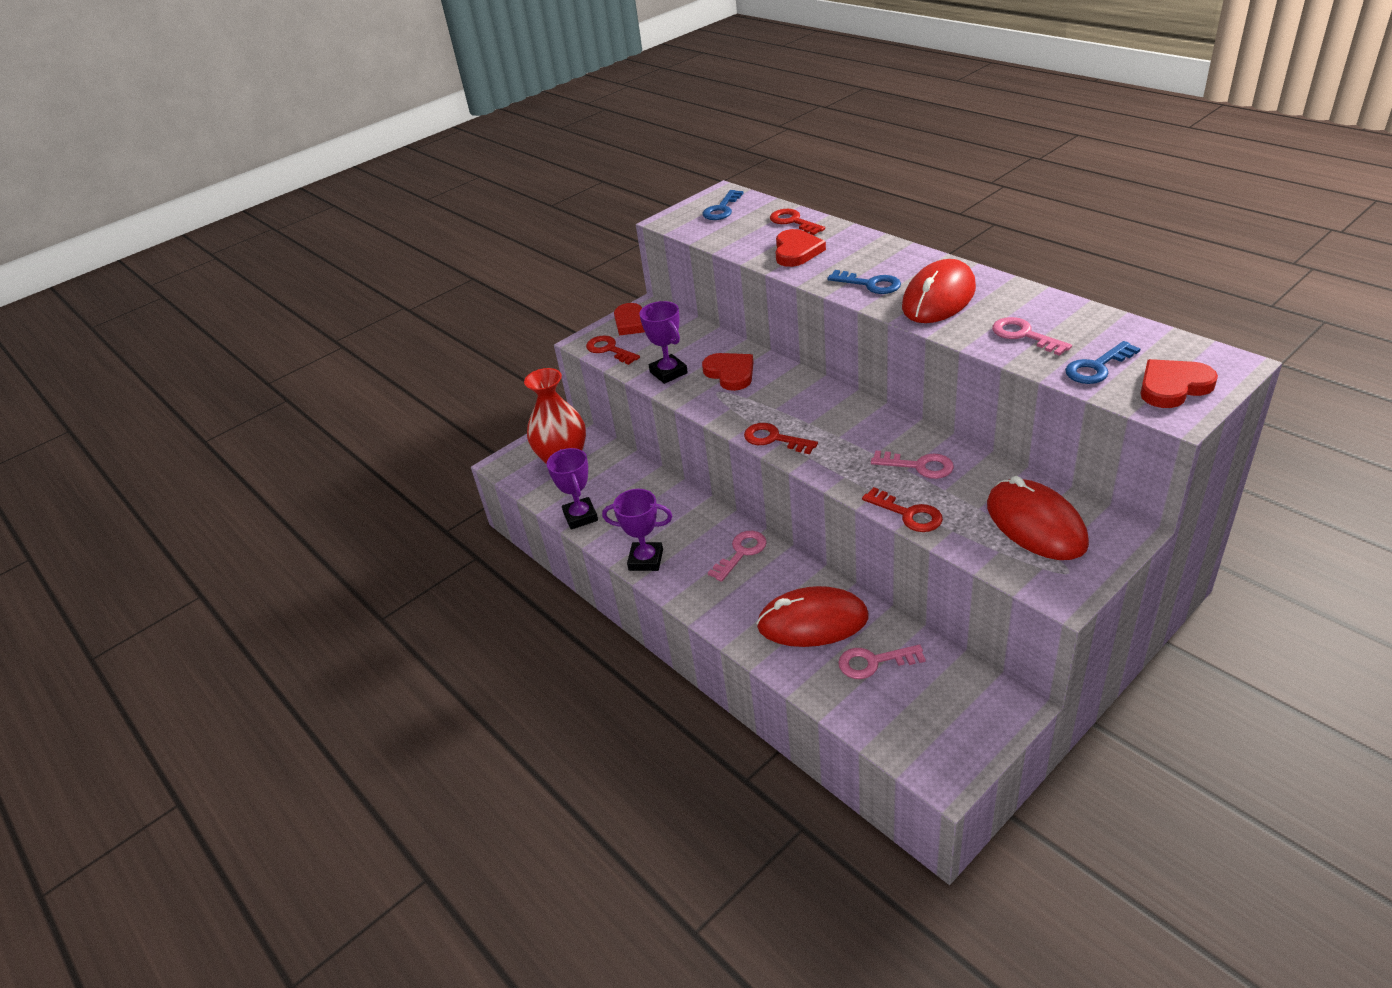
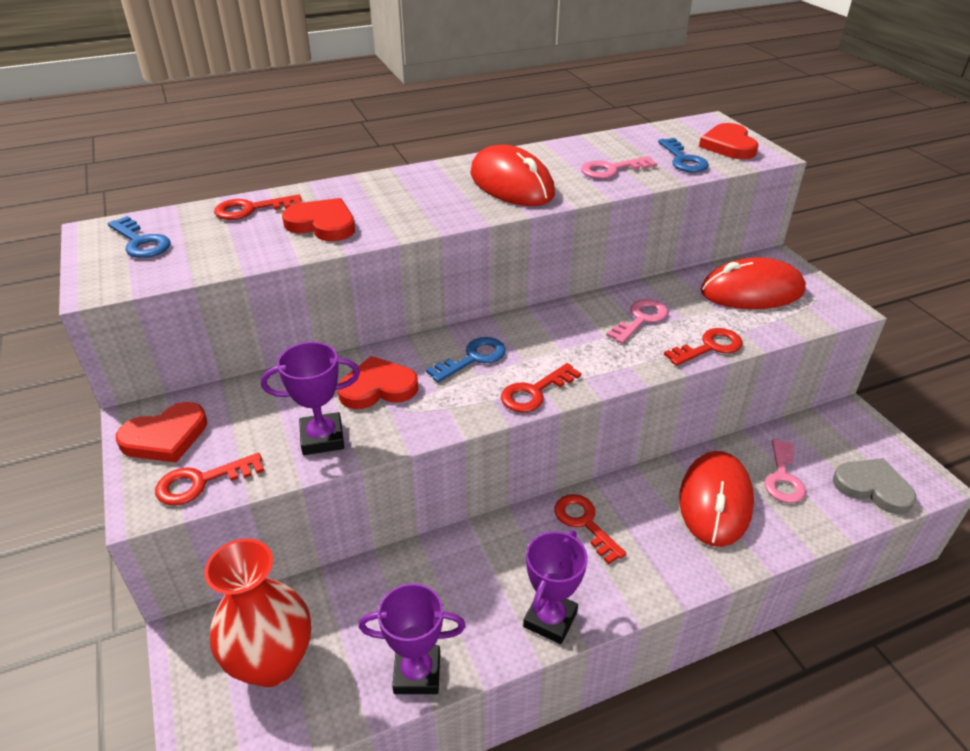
camera: 75 degrees left, 0 degrees up
pink key [708,531,767,582] -> red key [554,494,626,564]
blue key [827,270,901,294] -> blue key moved to [426,337,506,383]
none -> grey heart [833,458,916,514]

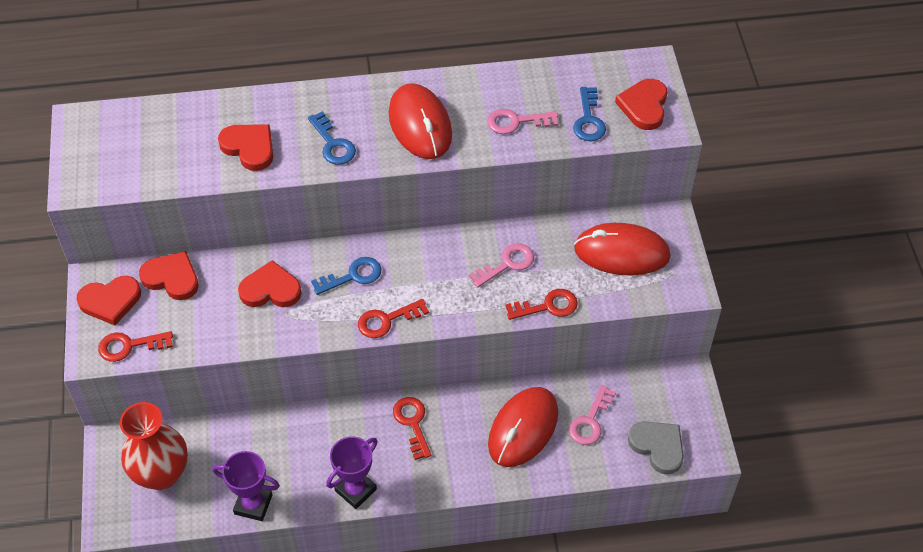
camera: 15 degrees right, 15 degrees up
blue key [107,216,171,258] -> blue key moved to [308,111,356,165]
red key [214,194,302,220] -> none
purple trophy [261,342,360,455] -> none
none -> red heart [139,251,199,300]

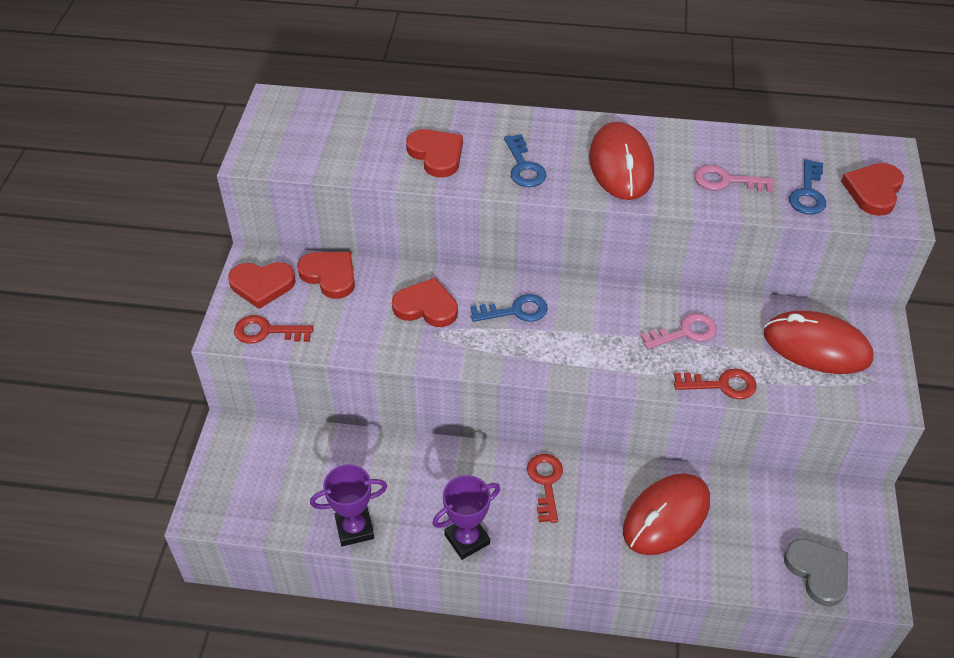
camera: 15 degrees right, 5 degrees down
red vase [120,402,188,490] -> none
purple trophy [213,451,280,521] -> purple trophy turned 45 degrees counterclockwise [310,464,387,546]
red key [358,299,429,338] -> none
pink key [569,385,616,445] -> none

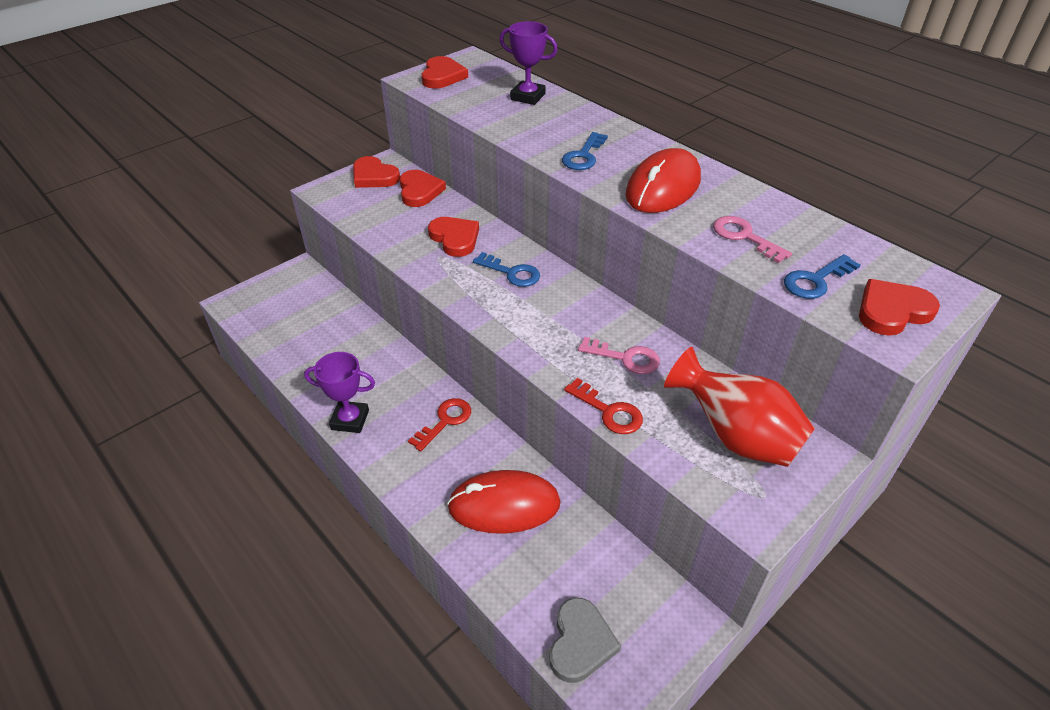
camera: 40 degrees right, 5 degrees down
red key [234,315,314,344] -> none
purple trophy [310,464,387,546] -> purple trophy moved to [500,21,558,105]
red heart [406,129,463,177] -> red heart moved to [421,56,468,89]
red mouse [764,311,873,374] -> red vase [664,347,815,467]

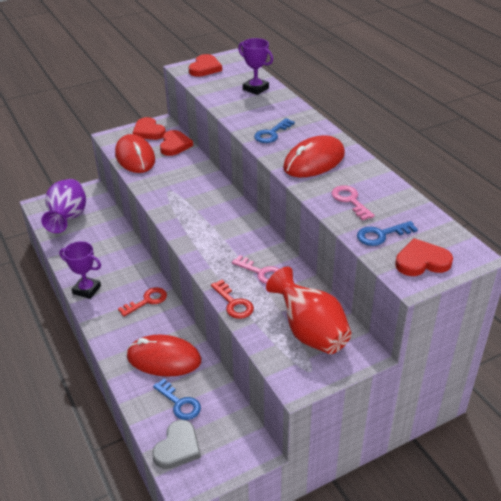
camera: 15 degrees right, 5 degrees down
red heart [428,217,479,257] -> none
blue key [473,252,540,287] -> blue key moved to [153,378,201,420]
none -> purple vase [41,179,86,233]
none -> red mouse [115,134,155,173]

